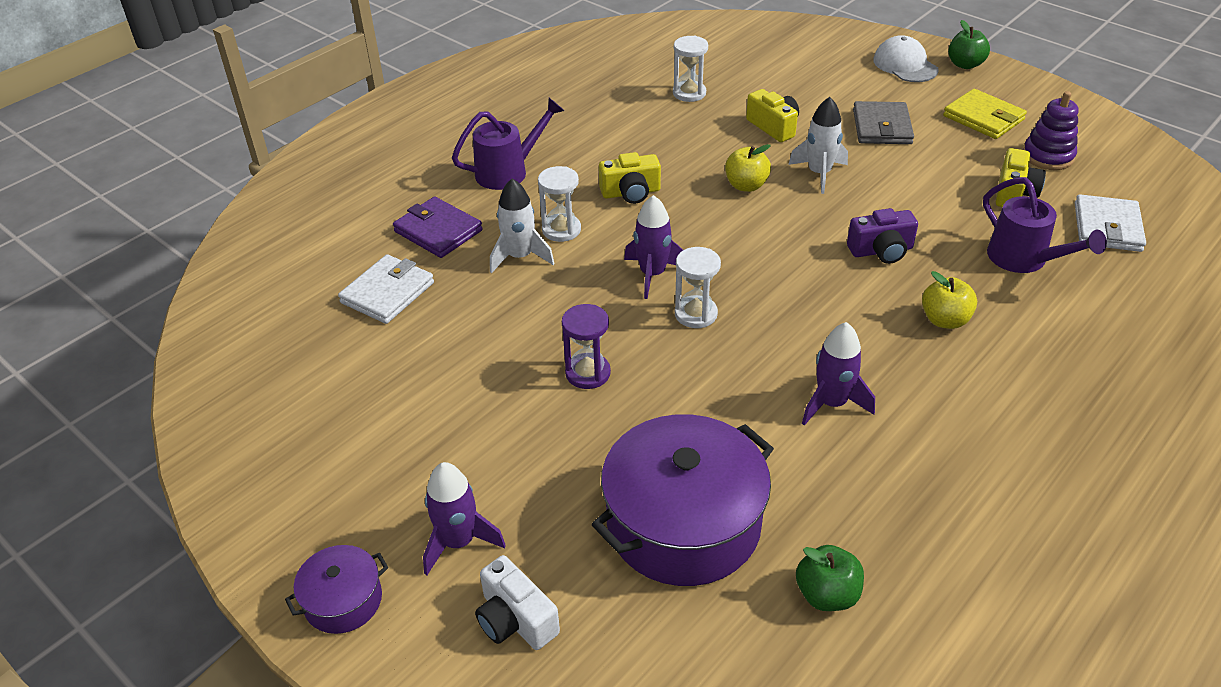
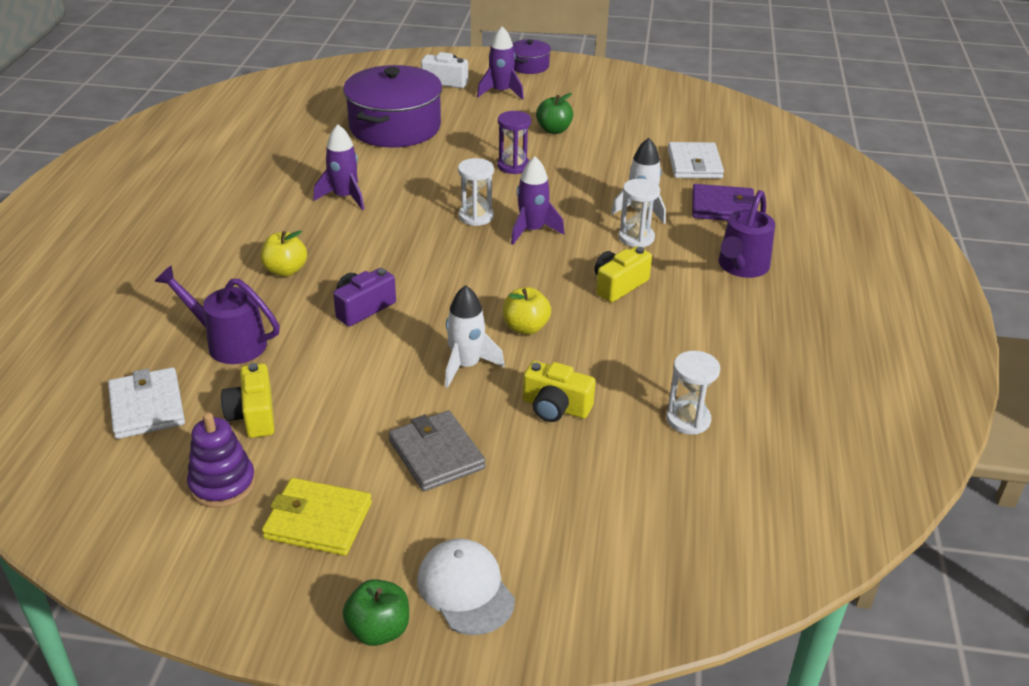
camera: 145 degrees right, 5 degrees down
green apple [796,545,864,611] -> green apple moved to [536,93,573,134]
white cap [873,35,939,82] -> white cap turned 150 degrees counterclockwise [417,538,515,635]

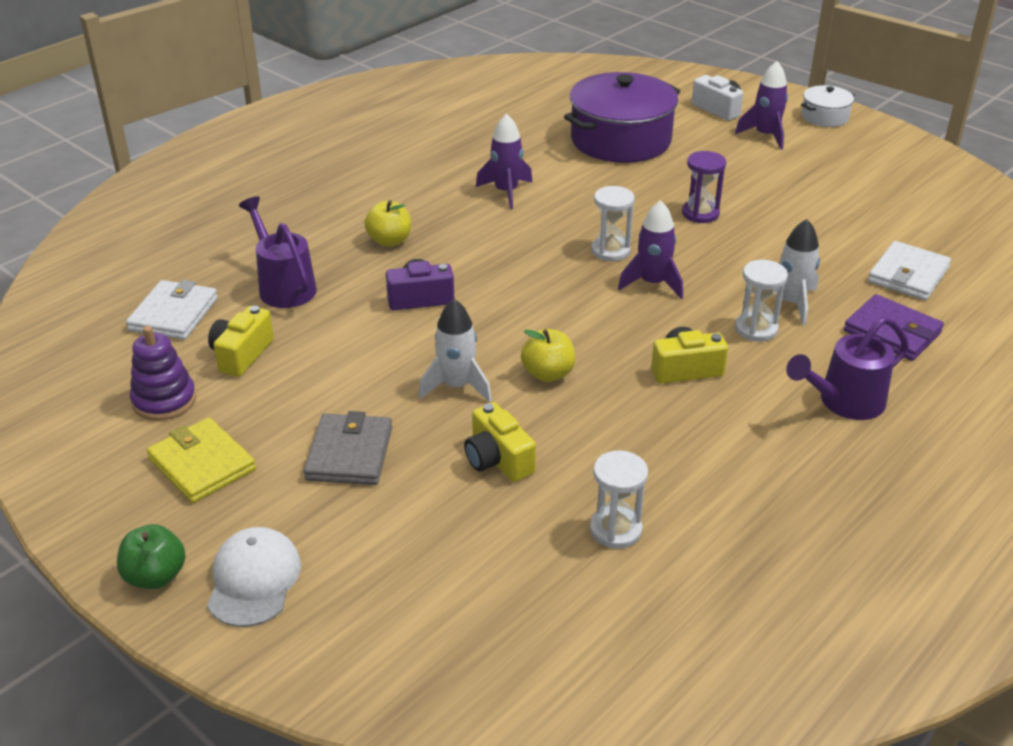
camera: 35 degrees right, 0 degrees up
purple pot [512,39,551,74] -> white pot [801,85,855,127]
green apple [536,93,573,134] -> none

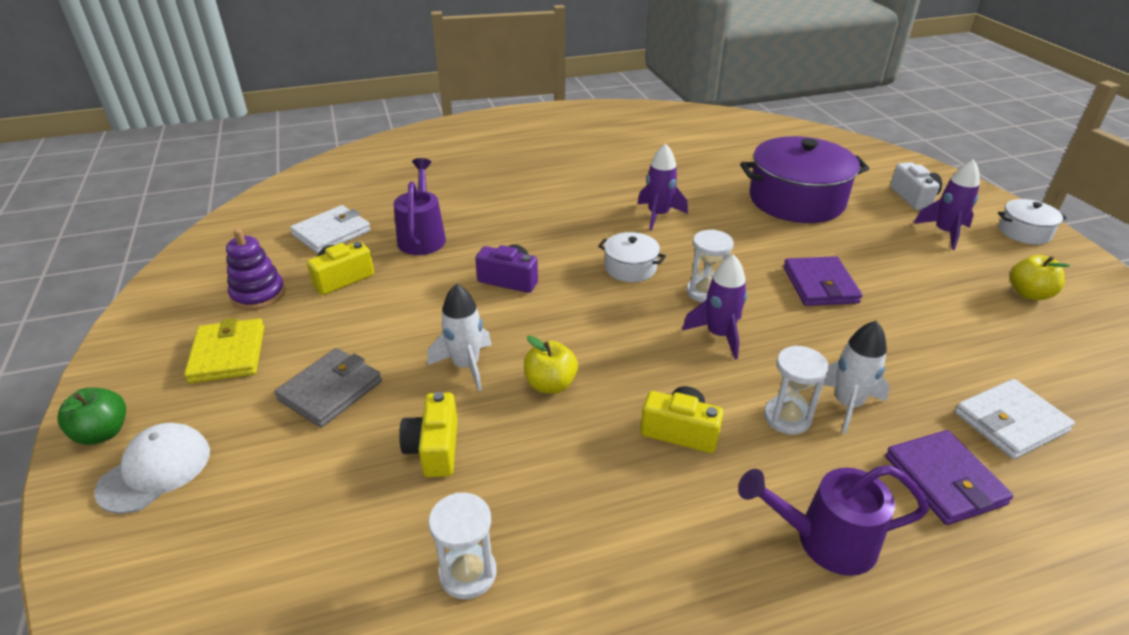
camera: 30 degrees right, 0 degrees up
yellow apple [364,200,411,247] -> yellow apple moved to [1010,255,1070,300]
purple hourglass [682,151,726,223] -> purple wallet [783,256,862,306]
none -> white pot [598,232,666,282]

